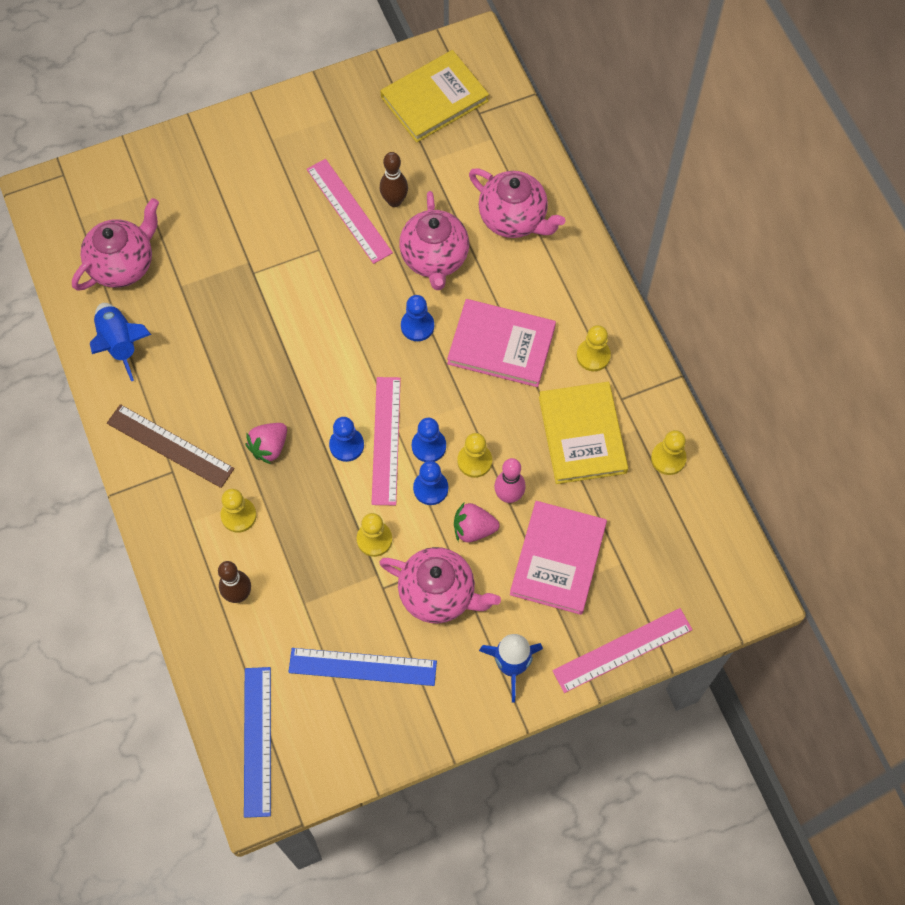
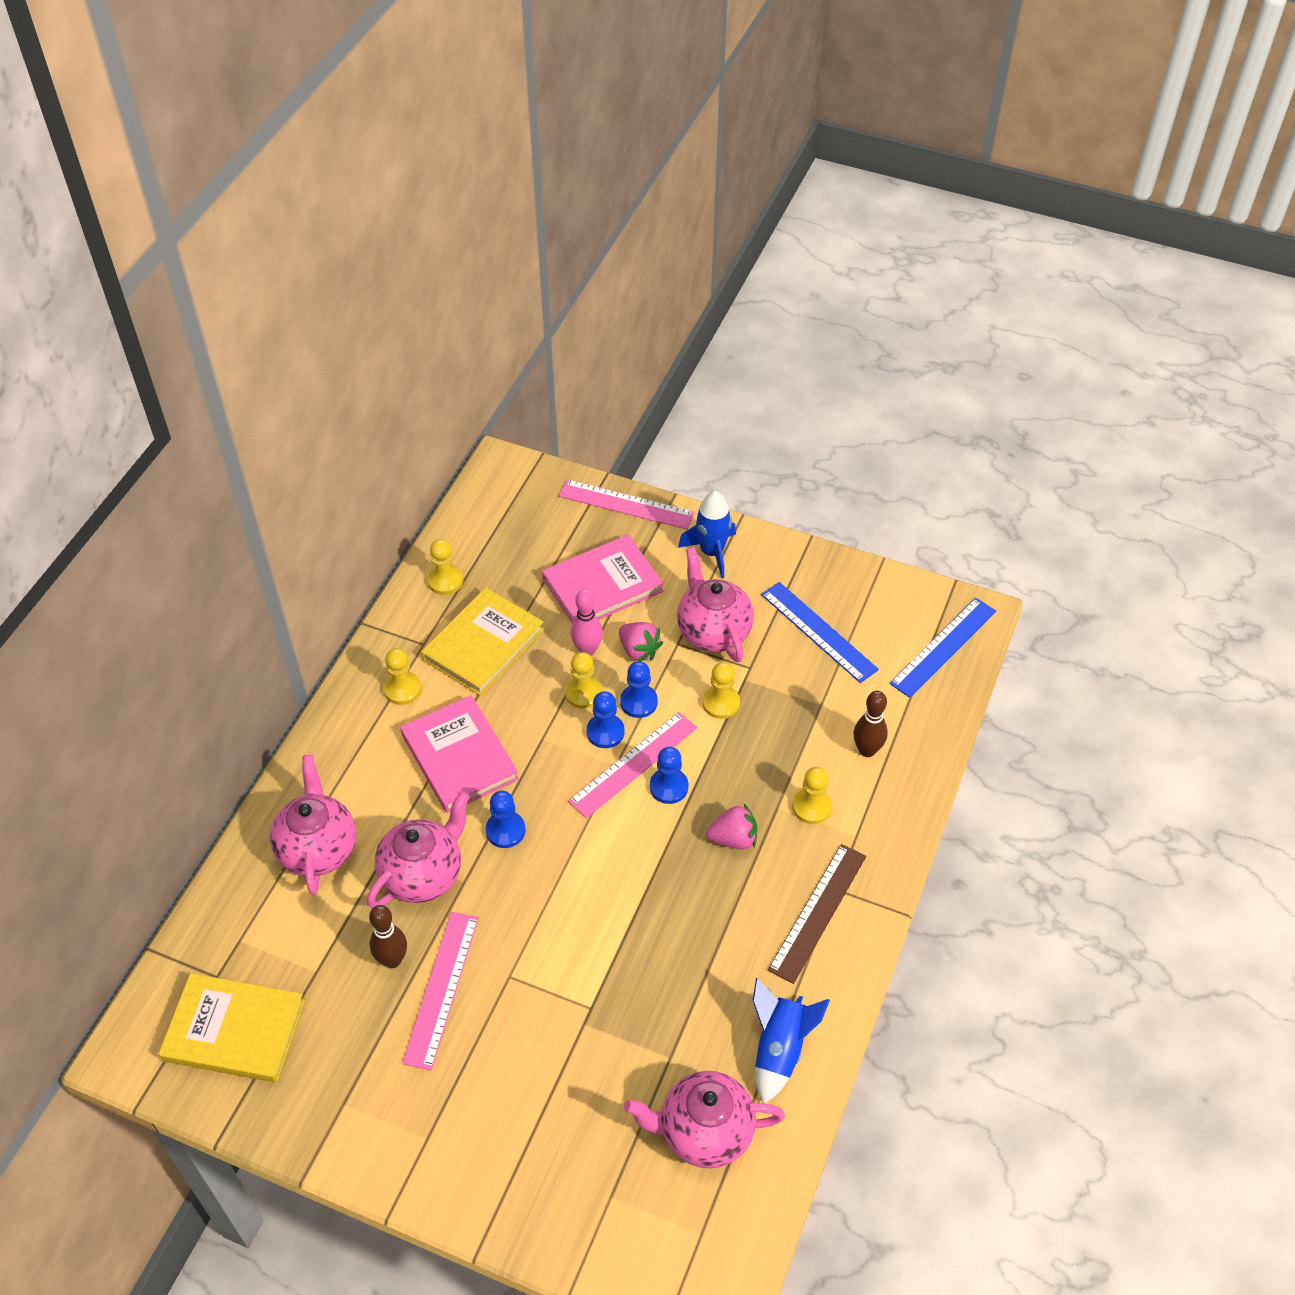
camera: 135 degrees left, 15 degrees down
brown ruler [107,404,235,488] -> brown ruler turned 45 degrees clockwise [768,844,866,984]

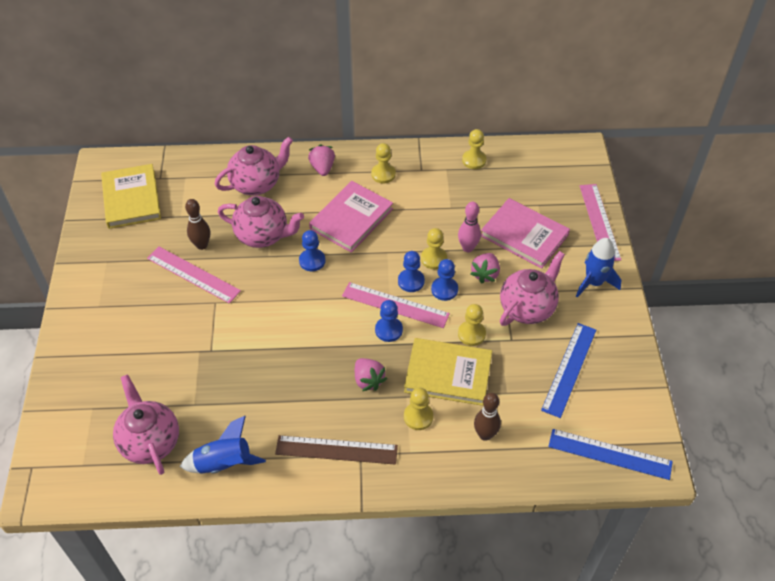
camera: 65 degrees right, 0 degrees up
pink ruler [402,912,479,1070] -> pink ruler turned 45 degrees clockwise [147,247,241,304]
yellow book [421,588,544,696] -> yellow book moved to [404,338,492,406]
none -> pink strawberry [308,144,335,176]

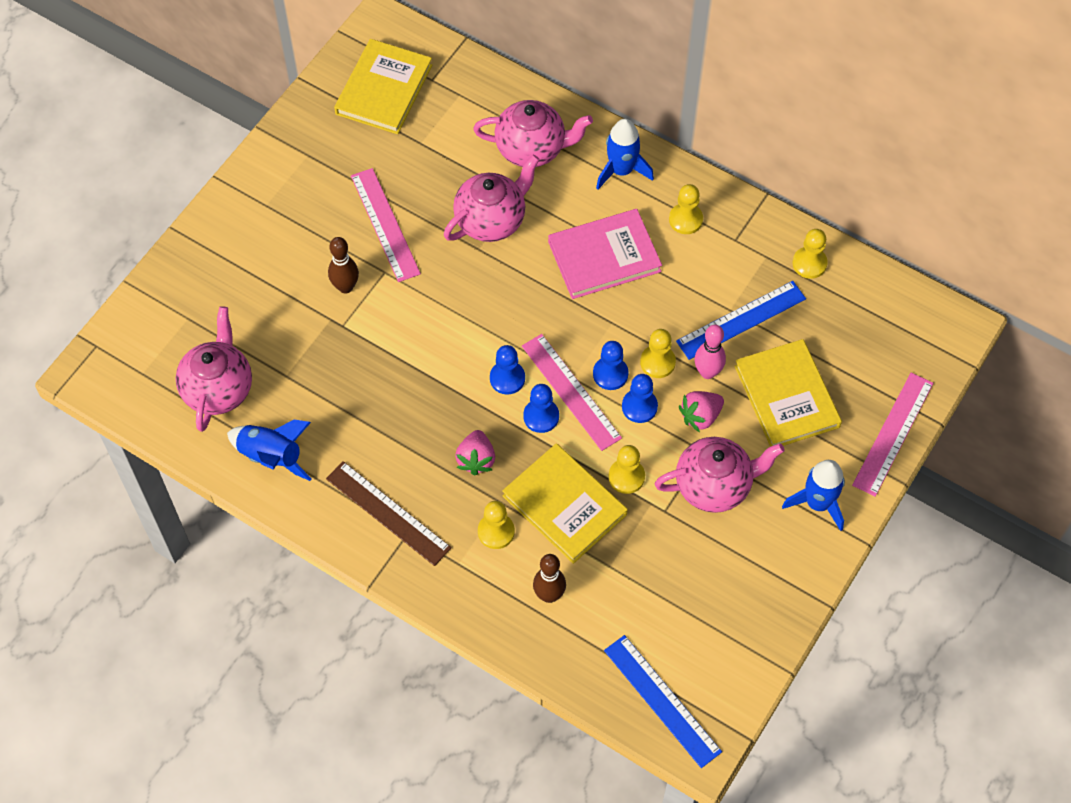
camera: 35 degrees right, 10 degrees up
brown bowling pin [185,199,210,250] -> brown bowling pin moved to [328,237,359,294]
pink teapot [218,196,304,248] -> pink teapot turned 90 degrees counterclockwise [444,154,540,242]
blue pawn [299,230,325,271] -> blue pawn moved to [490,345,525,395]
pink strawberry [308,144,335,176] -> blue rocket [596,119,654,190]
pink book [481,198,570,269] -> yellow book [735,339,842,447]
blue ruler [541,323,596,418] -> blue ruler moved to [676,281,806,360]

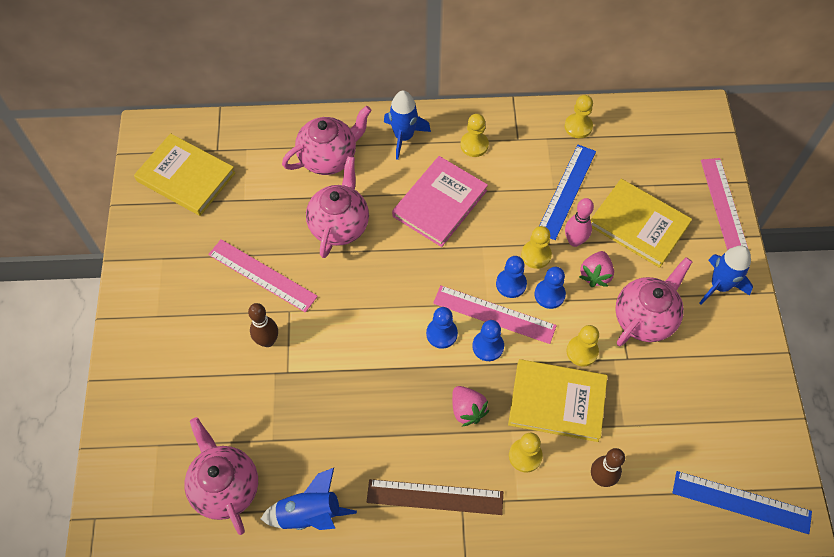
camera: 35 degrees left, 0 degrees up
yellow book [334,39,432,134] -> yellow book turned 45 degrees counterclockwise [134,133,236,216]

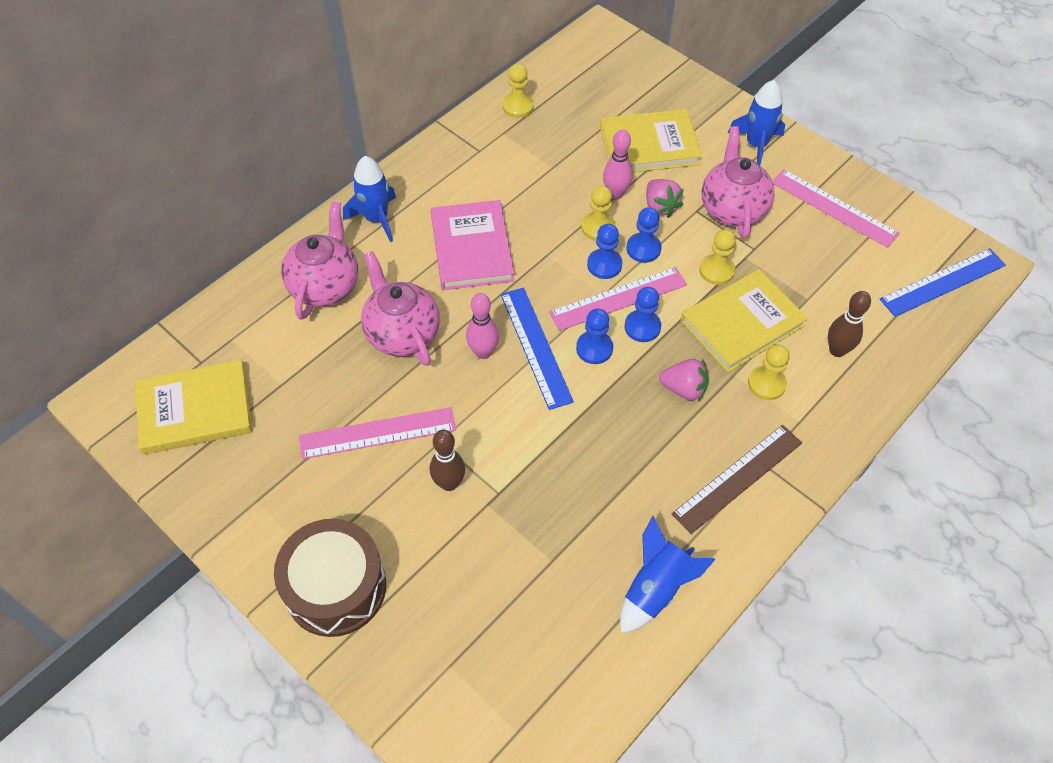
camera: 45 degrees left, 5 degrees down
pink teapot [184,417,258,535] -> none
yellow pawn [460,114,489,157] -> none
blue ruler [539,145,596,240] -> blue ruler moved to [500,287,574,410]
pink ruler [701,158,748,250] -> pink ruler moved to [772,169,900,248]
none -> brown drum [274,519,386,637]
none -> pink bowling pin [466,293,499,359]

